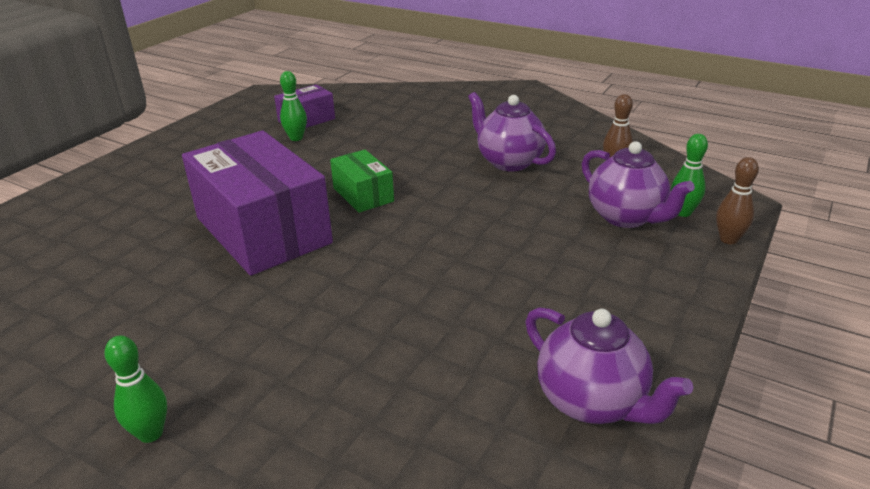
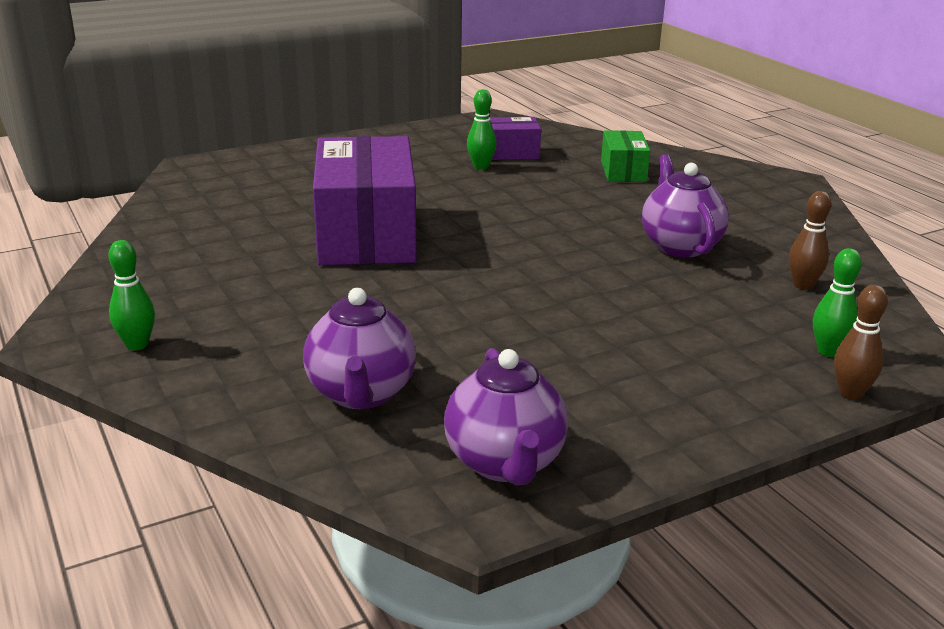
camera: 30 degrees right, 5 degrees down
green box [330,150,394,213] -> green box moved to [601,130,650,182]
purple teapot [582,141,695,228] -> purple teapot moved to [303,288,416,409]

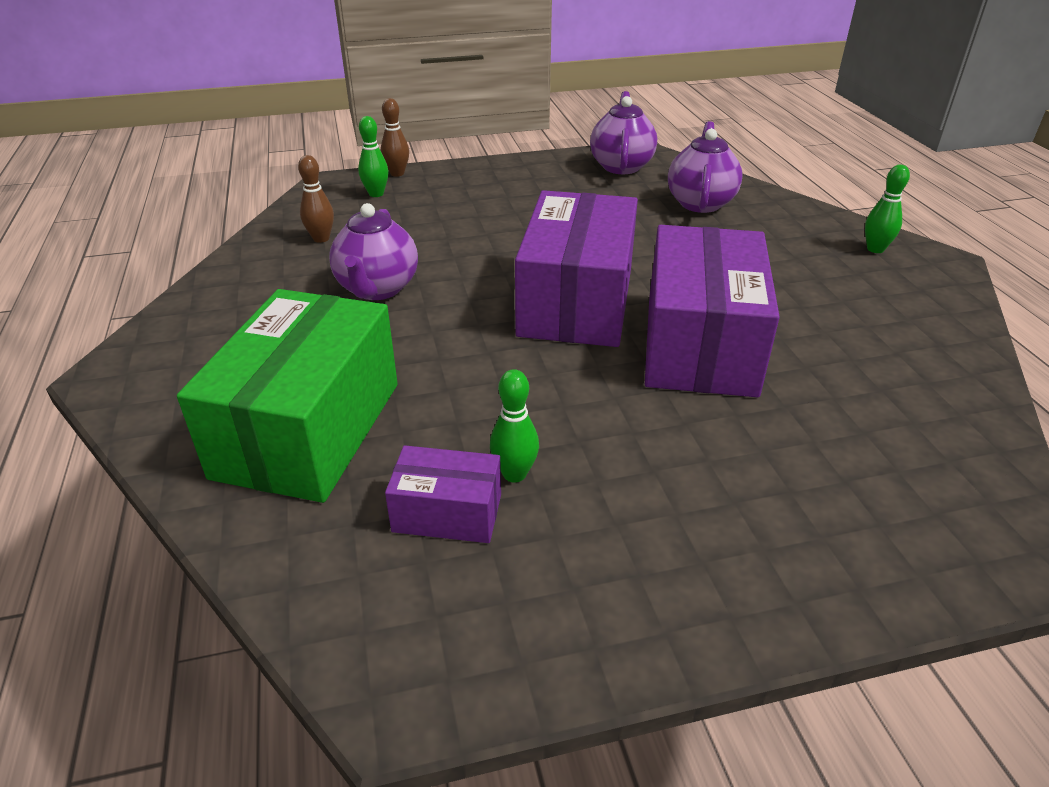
camera: 165 degrees left, 10 degrees up
green box [601,130,650,182] -> green box [177,289,398,503], size x2.05
none -> purple box [515,190,638,347]

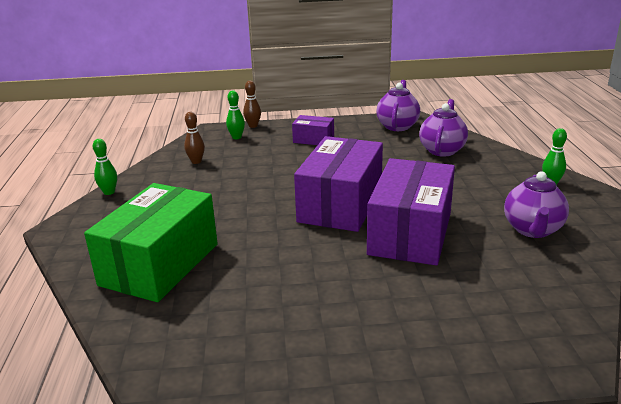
camera: 10 degrees right, 10 degrees down
purple teapot [329,203,418,300] -> purple teapot moved to [504,171,569,238]
purple box [385,445,501,543] -> purple box moved to [292,115,334,145]
green bowling pin [490,369,539,482] -> green bowling pin moved to [93,139,117,195]

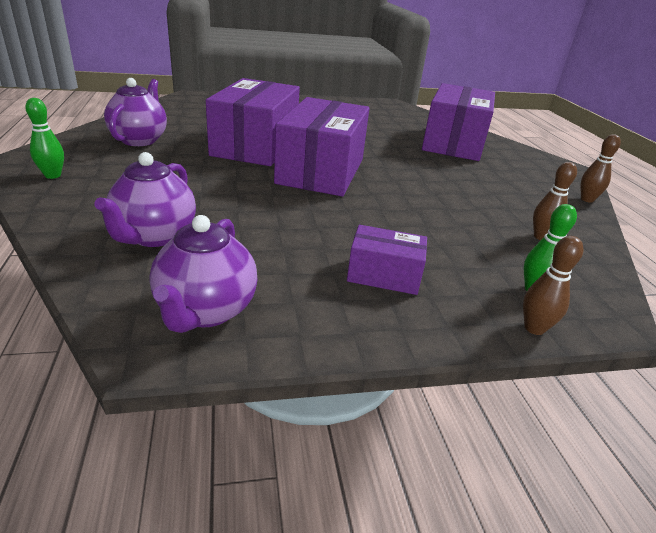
camera: 170 degrees right, 5 degrees up
green box [84,183,218,302] -> purple box [422,83,495,161]
green bowling pin [93,139,117,195] -> brown bowling pin [581,134,621,203]

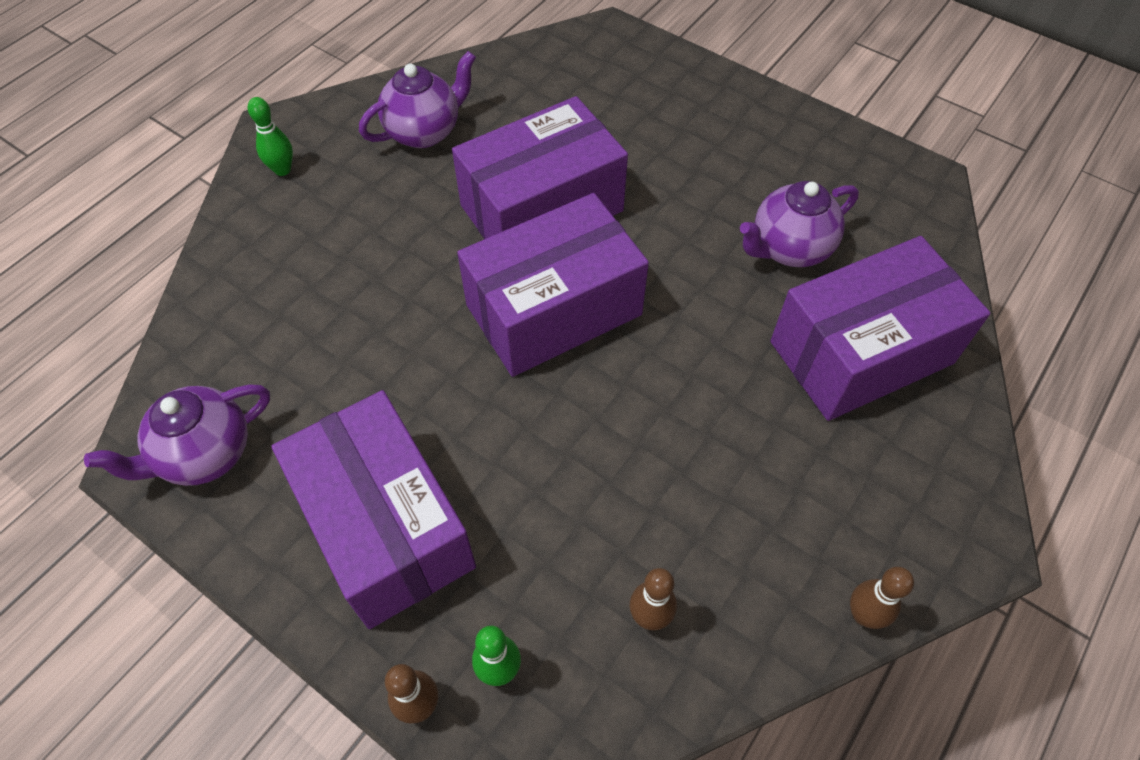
camera: 50 degrees right, 25 degrees up
purple teapot [95,152,196,247] -> purple teapot moved to [740,181,859,267]
purple box [347,225,427,295] -> purple box [271,390,476,629], size x2.05

